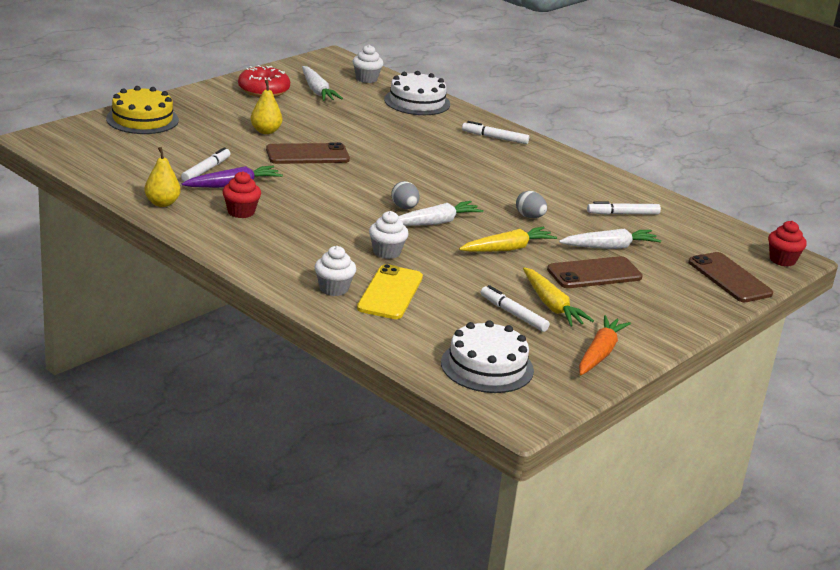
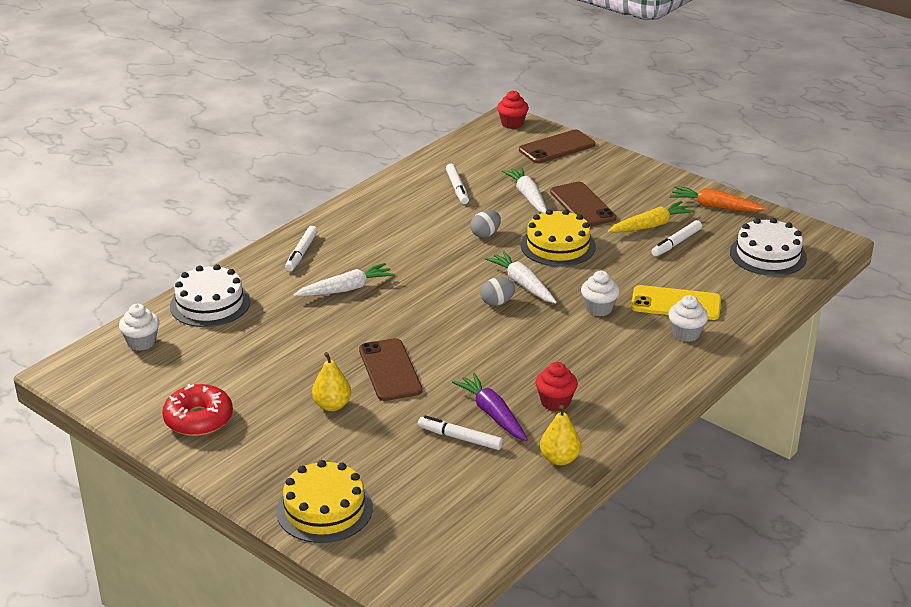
camera: 90 degrees left, 5 degrees up
white carrot [302,66,343,101] -> white carrot moved to [293,263,395,296]
yellow carrot [459,227,557,252] -> yellow cake [520,209,596,267]

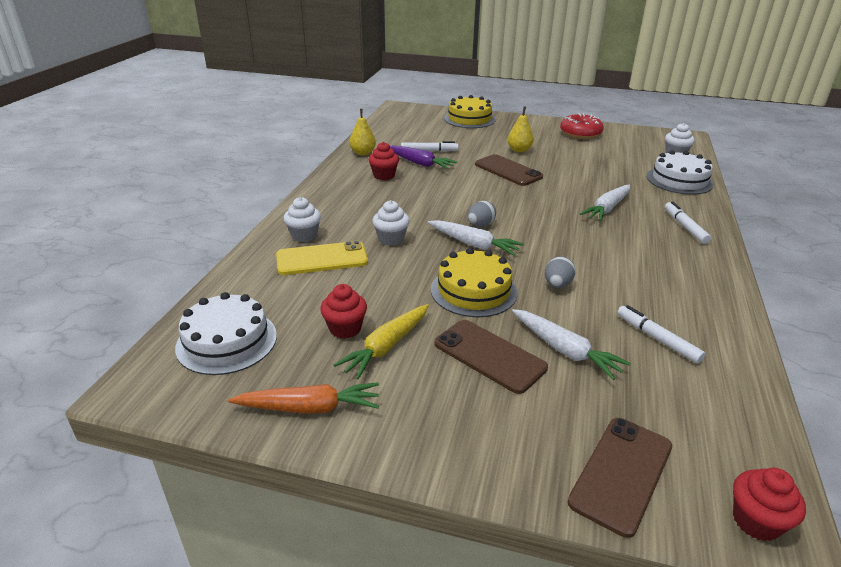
camera: 155 degrees right, 0 degrees up
white marker [651,220,702,257] -> red cupcake [320,284,367,339]

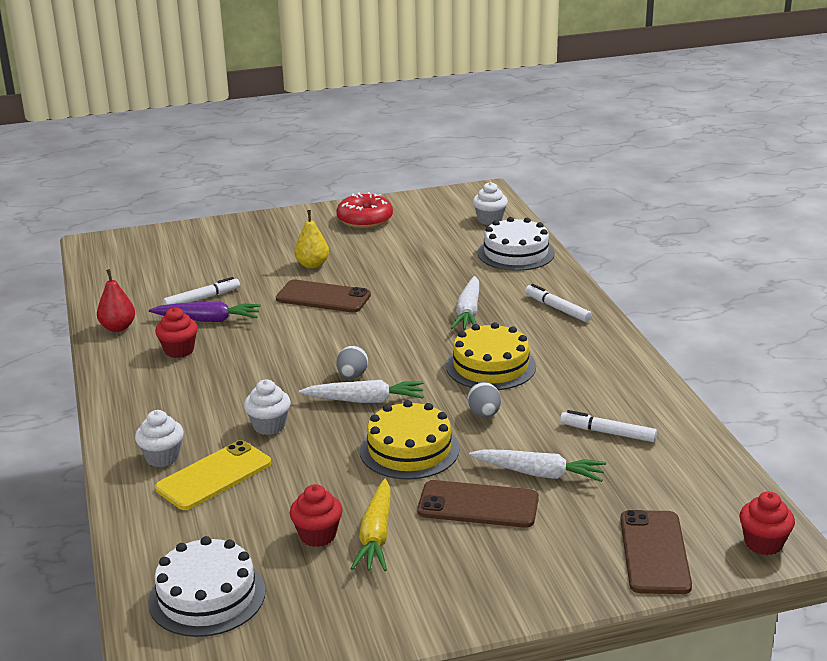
camera: 30 degrees left, 5 degrees down
orange carrot [228,382,379,414] -> none
yellow pear [349,109,376,155] -> red pear [97,269,135,332]
yellow cake [444,95,496,128] -> yellow cake moved to [446,322,536,390]

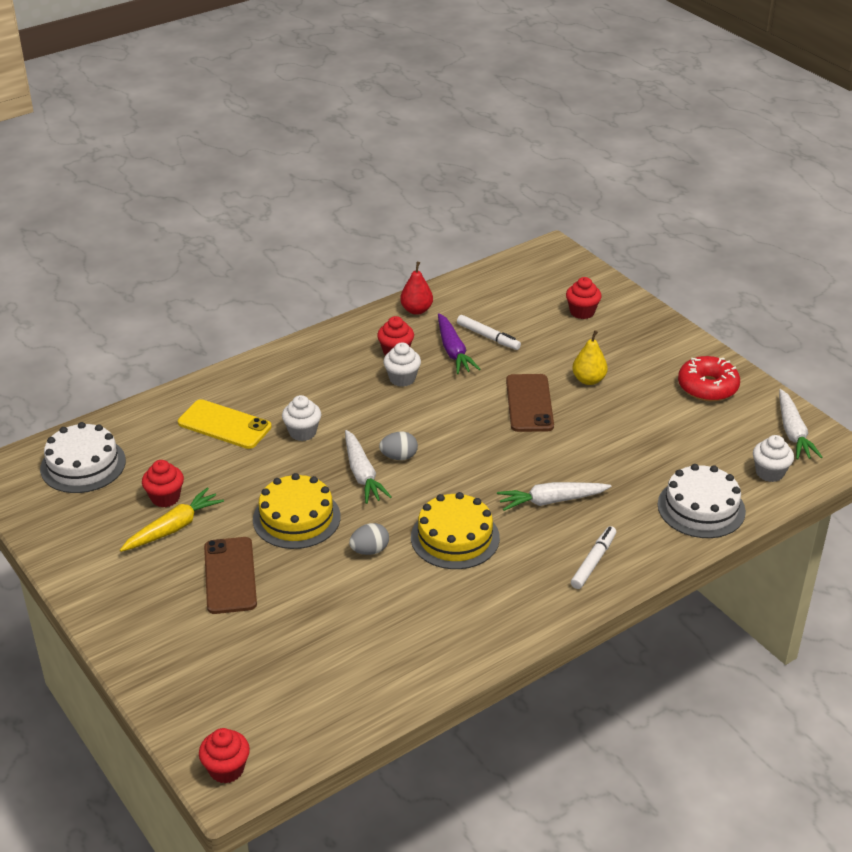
camera: 70 degrees right, 10 degrees up
white cupcake [135,410,184,467] -> white cupcake moved to [383,342,421,387]
yellow carrot [351,479,391,571] -> yellow carrot turned 150 degrees clockwise [120,487,224,552]
white carrot [469,449,606,482] -> white carrot moved to [779,389,822,460]
white marker [560,410,657,442] -> none
brown phone [620,510,692,594] -> none
none -> red cupcake [566,277,602,319]

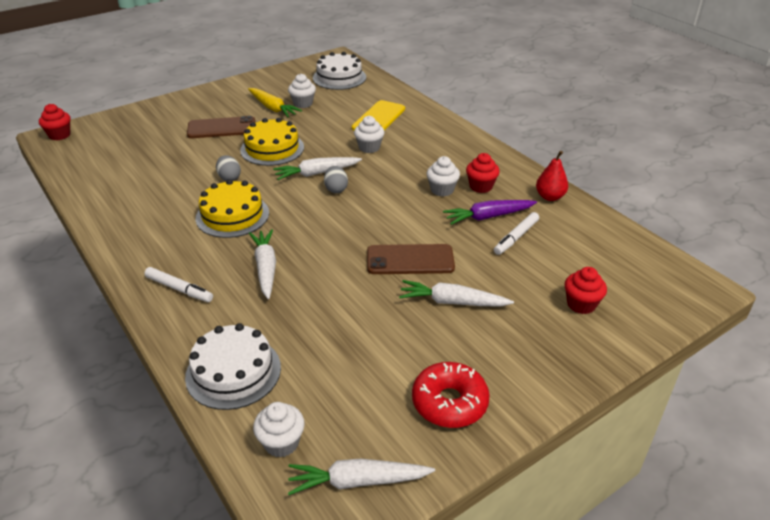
camera: 90 degrees right, 0 degrees up
red cupcake [142,460,184,507] -> white cupcake [288,74,316,108]
yellow pear [572,330,608,385] -> white carrot [399,280,514,307]

